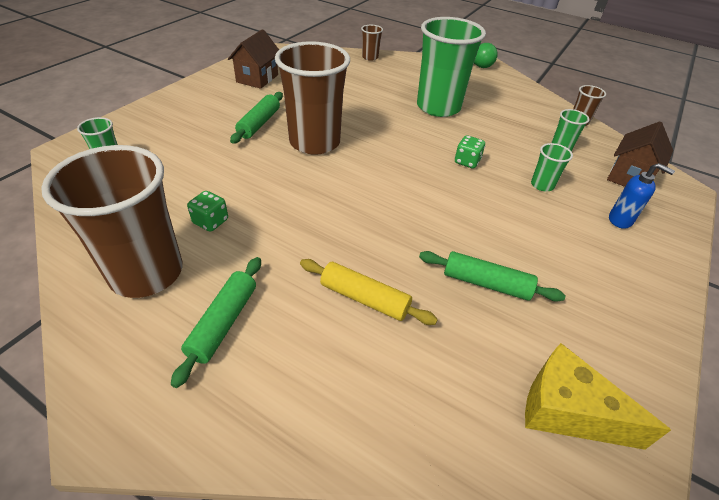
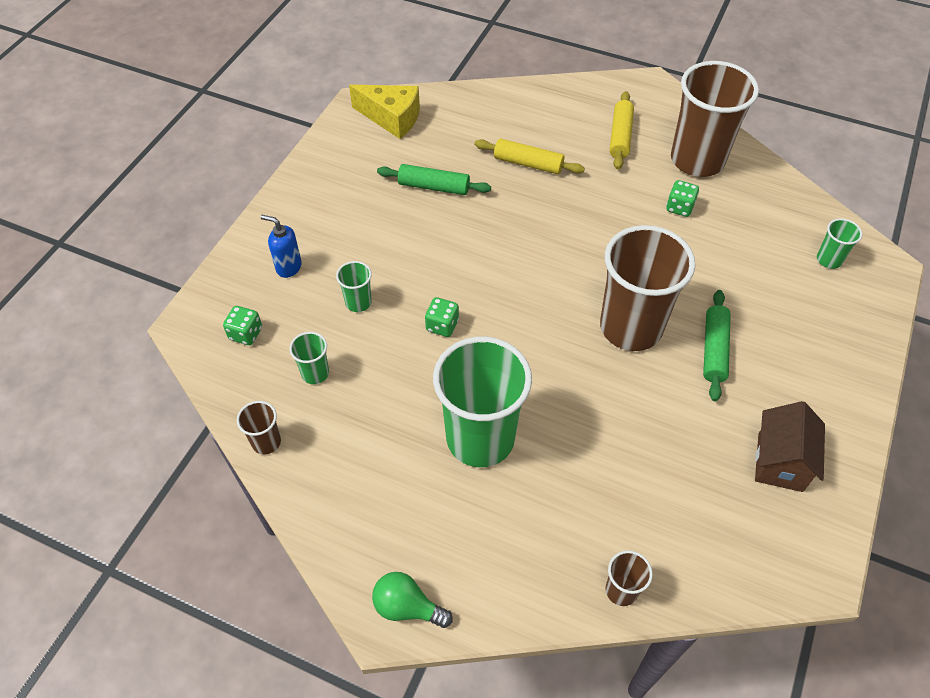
camera: 175 degrees right, 10 degrees up
green rolling pin [171,257,261,388] -> yellow rolling pin [610,91,634,170]
brown house [607,121,673,187] -> green dice [223,306,262,345]

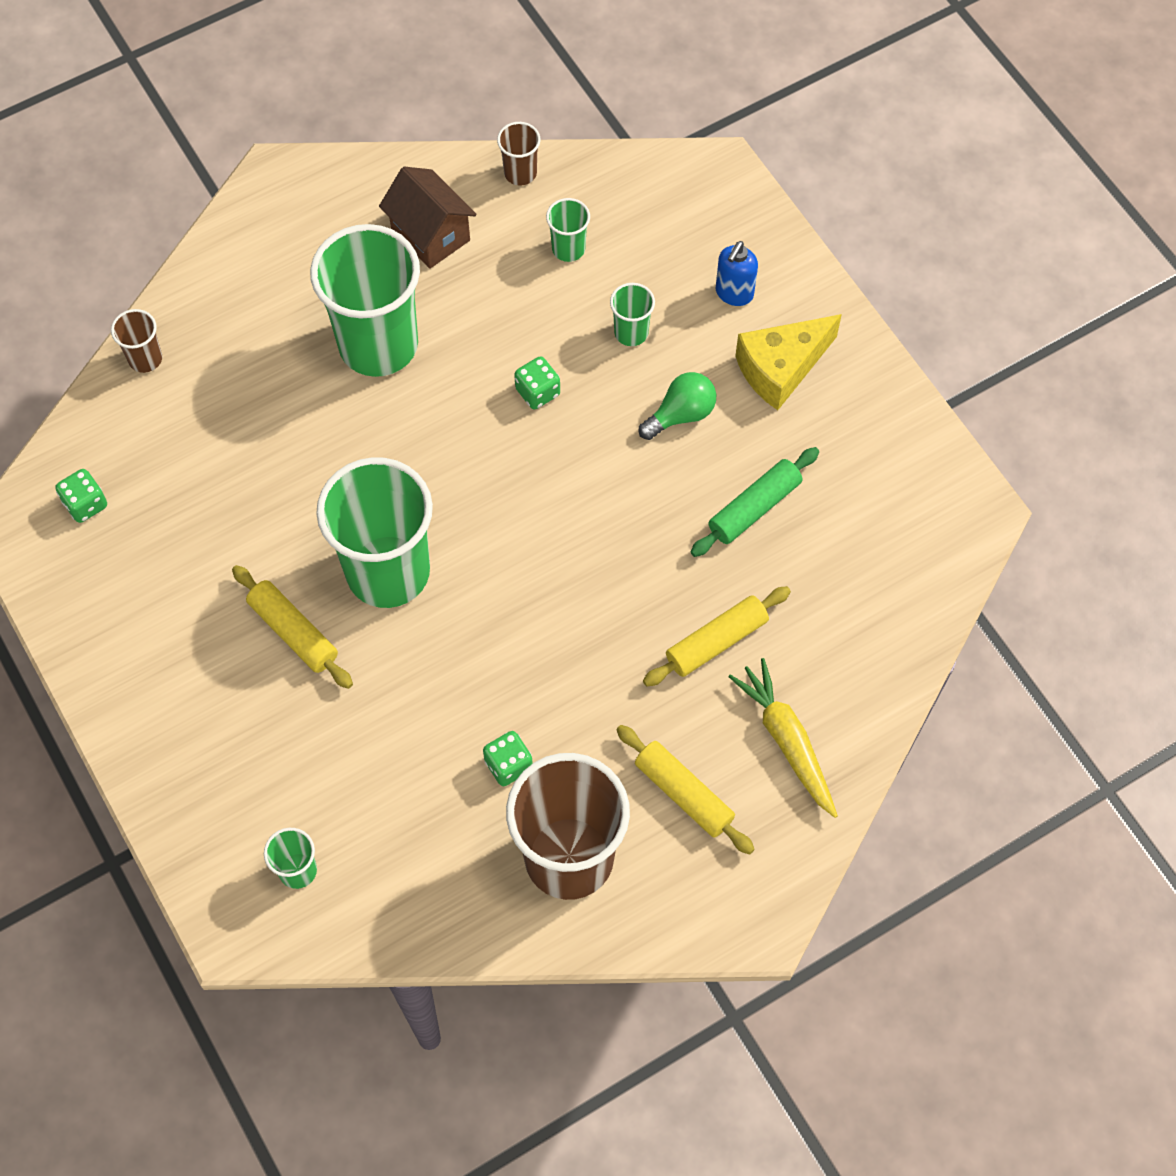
camera: 125 degrees right, 10 degrees up
green dice [223,306,262,345] -> green dice moved to [55,469,107,523]
blue soap dispenser [260,215,302,278] -> blue soap dispenser turned 150 degrees clockwise [716,241,758,306]
yellow cheese [349,84,420,139] -> yellow cheese moved to [735,314,842,410]
green light bulb [372,572,453,628] -> green light bulb moved to [639,372,716,440]
brown cup [600,225,695,351] -> green cup [316,457,433,608]
green rolling pin [703,290,731,401] -> yellow rolling pin [232,565,353,689]
brown house [755,401,825,492] -> brown house moved to [379,167,476,269]
none -> yellow carrot [728,658,838,818]

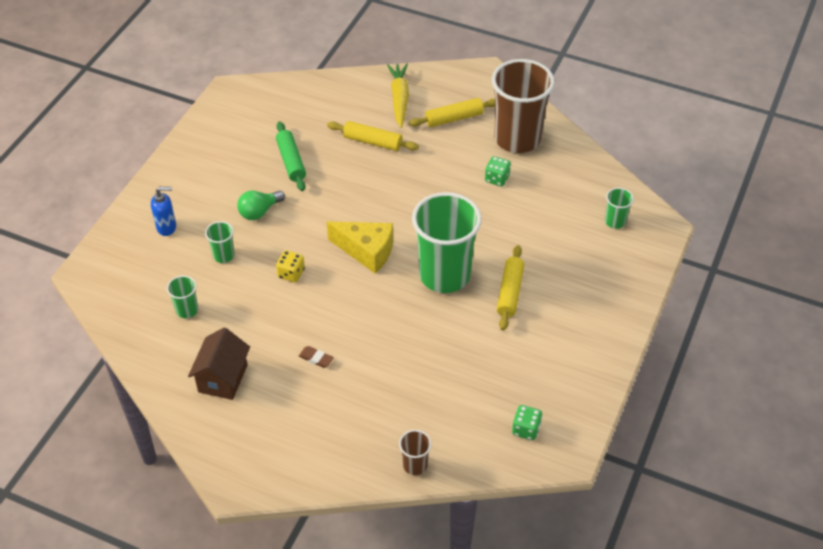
camera: 125 degrees left, 15 degrees down
green cup [310,224,420,377] -> brown eraser [299,346,334,368]
brown cup [497,122,541,186] -> none
green dice [514,356,560,409] -> yellow dice [276,250,305,282]
yellow rolling pin [616,725,755,855] -> yellow rolling pin turned 60 degrees clockwise [409,98,495,127]
green light bulb [639,372,716,440] -> green light bulb turned 60 degrees counterclockwise [237,191,285,220]
green rolling pin [691,447,819,557] -> green rolling pin turned 60 degrees clockwise [276,121,306,191]
yellow carrot [728,658,838,818] -> yellow carrot turned 150 degrees clockwise [387,63,409,128]
yellow cheese [735,314,842,410] -> yellow cheese moved to [327,222,393,274]

